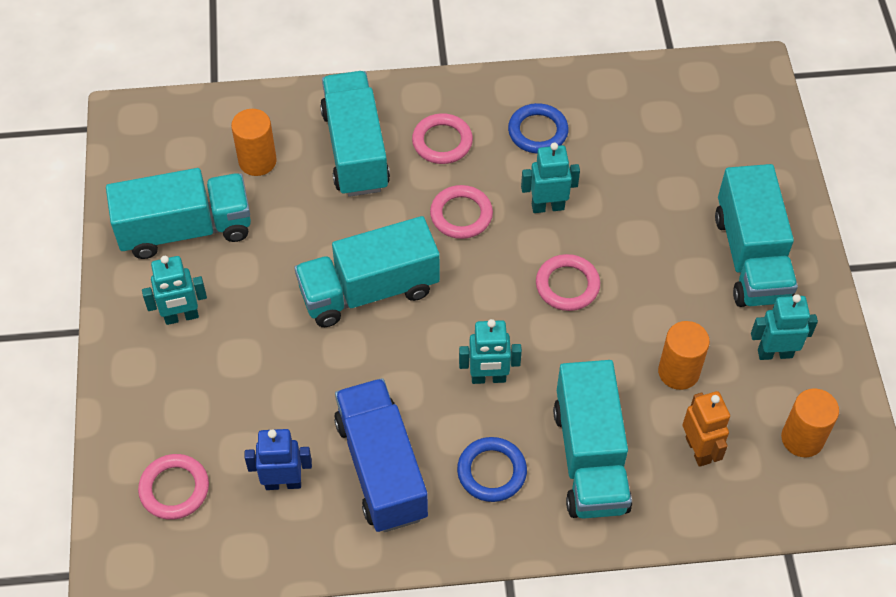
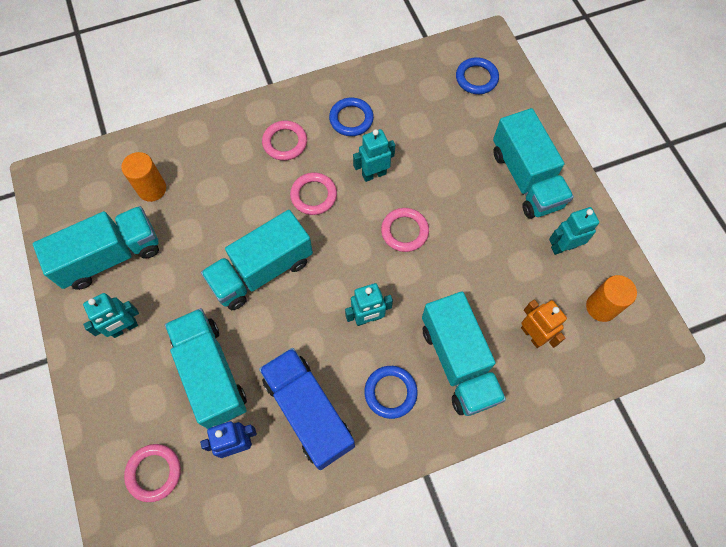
camera: 15 degrees left, 10 degrees up
turquoise truck [320,71,390,197] -> turquoise truck moved to [165,308,247,429]
orange cylinder [658,321,710,390] -> none
none -> blue ring [456,58,499,94]

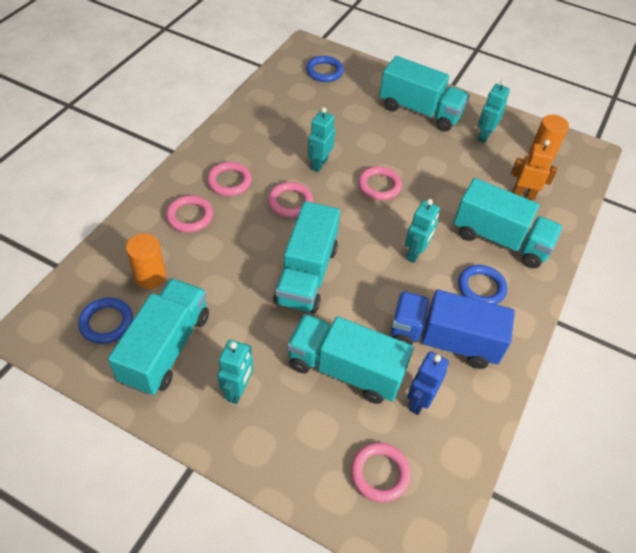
camera: 45 degrees left, 15 degrees down
blue ring [329,98,374,136] -> blue ring moved to [78,297,133,344]
none -> pink ring [166,195,213,232]

